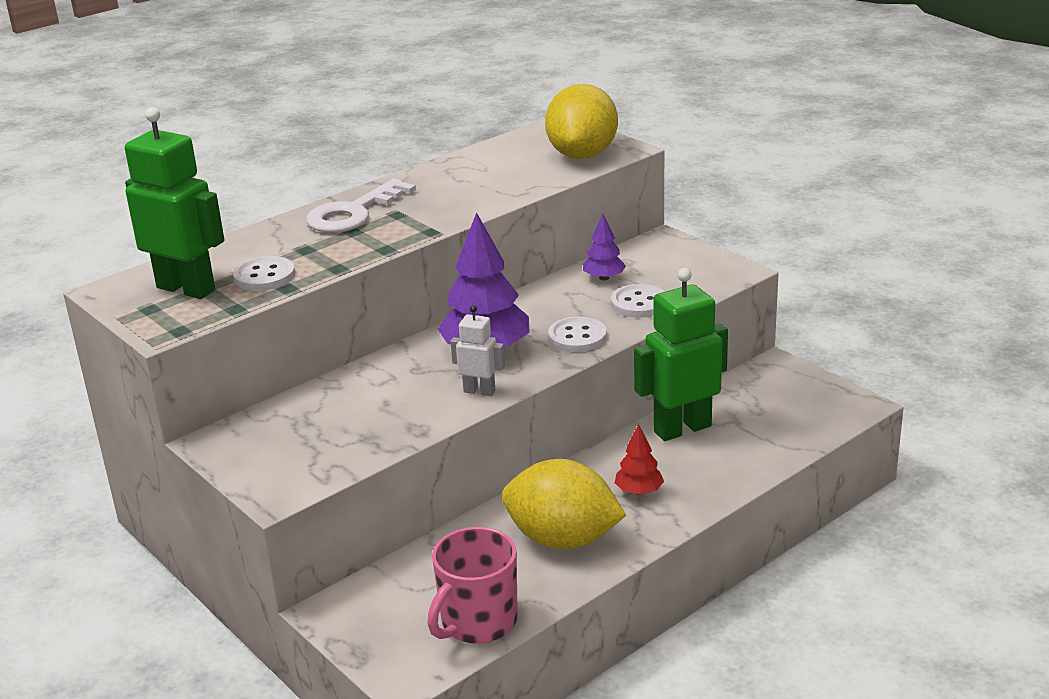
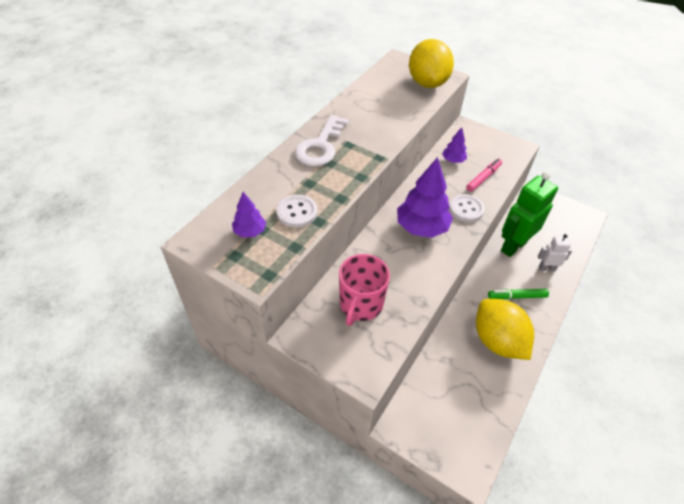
camera: 20 degrees left, 20 degrees up
green robot [125,107,224,299] -> purple tree [232,192,266,238]
pink mug [427,527,518,644] -> pink mug moved to [339,254,390,326]
white robot [450,305,505,396] -> white robot moved to [538,234,572,271]
yellow lemon [502,459,626,550] -> yellow lemon turned 60 degrees clockwise [476,299,534,360]
white button [611,284,665,317] -> pink marker [466,158,502,192]
red tree [615,424,664,495] -> green marker [488,289,549,299]

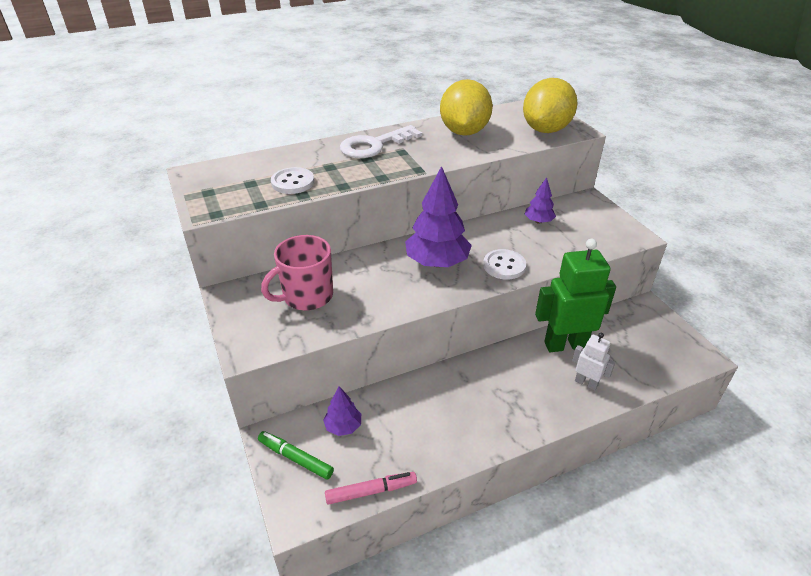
camera: 35 degrees right, 10 degrees down
purple tree [232,192,266,238] -> purple tree moved to [323,386,361,436]
pink marker [466,158,502,192] -> pink marker moved to [325,472,417,505]
yellow lemon [476,299,534,360] -> yellow lemon moved to [440,79,493,136]
green marker [488,289,549,299] -> green marker moved to [258,431,334,479]

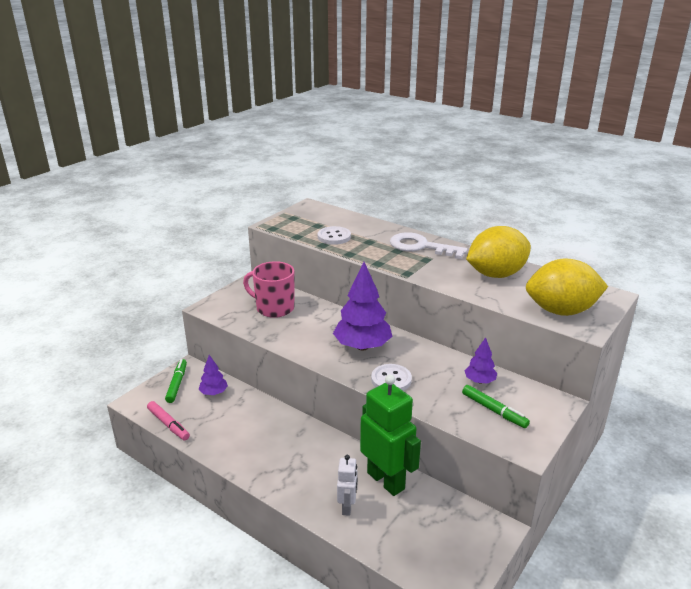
camera: 60 degrees right, 10 degrees down
none -> green marker [462,385,530,428]

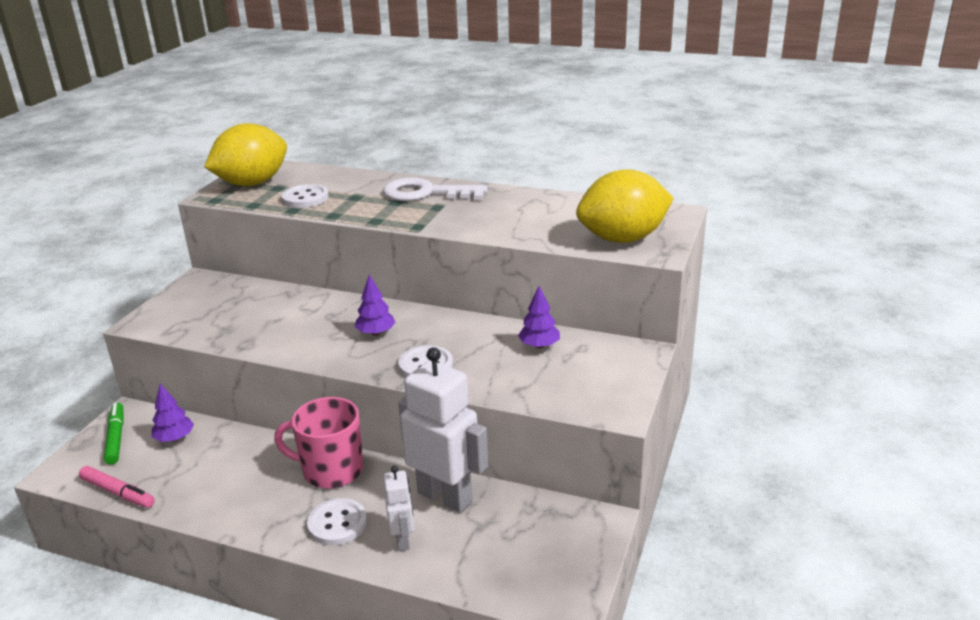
camera: 15 degrees left, 0 degrees up
pink mug [243,261,294,318] -> pink mug moved to [274,397,363,489]
purple tree [333,262,392,350] -> purple tree [355,274,395,336], size x0.51
green robot [360,374,421,496] -> white robot [398,347,488,513]
green marker [462,385,530,428] -> none
yellow lemon [466,226,531,278] -> yellow lemon moved to [204,123,287,186]
none -> white button [307,498,367,546]

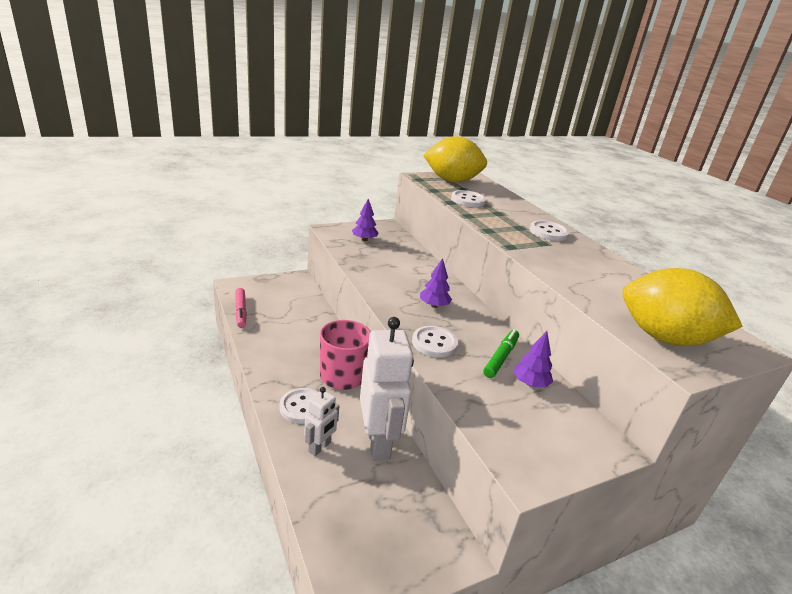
camera: 40 degrees right, 0 degrees up
green marker [104,403,124,464] -> green marker moved to [483,329,519,378]
purple tree [152,384,194,442] -> purple tree moved to [352,199,378,241]
white key [383,177,488,201] -> white button [530,220,570,241]

